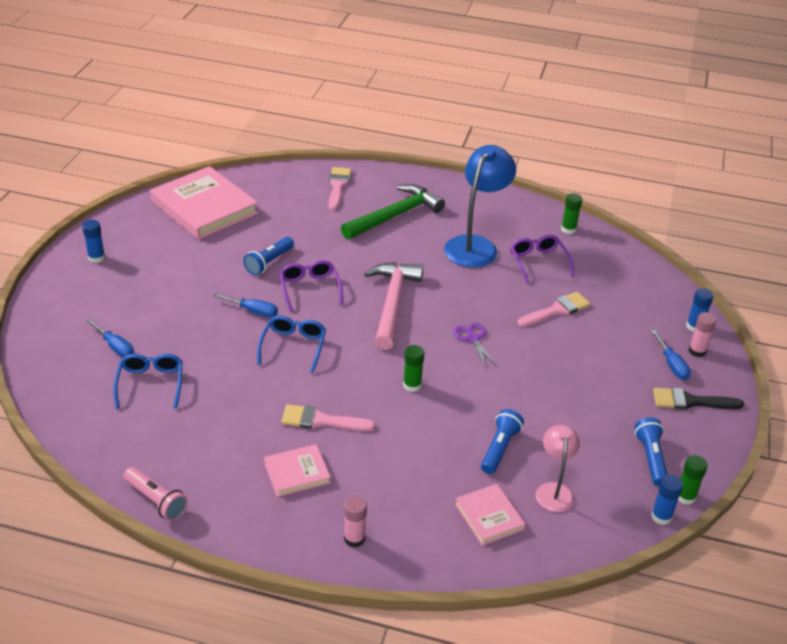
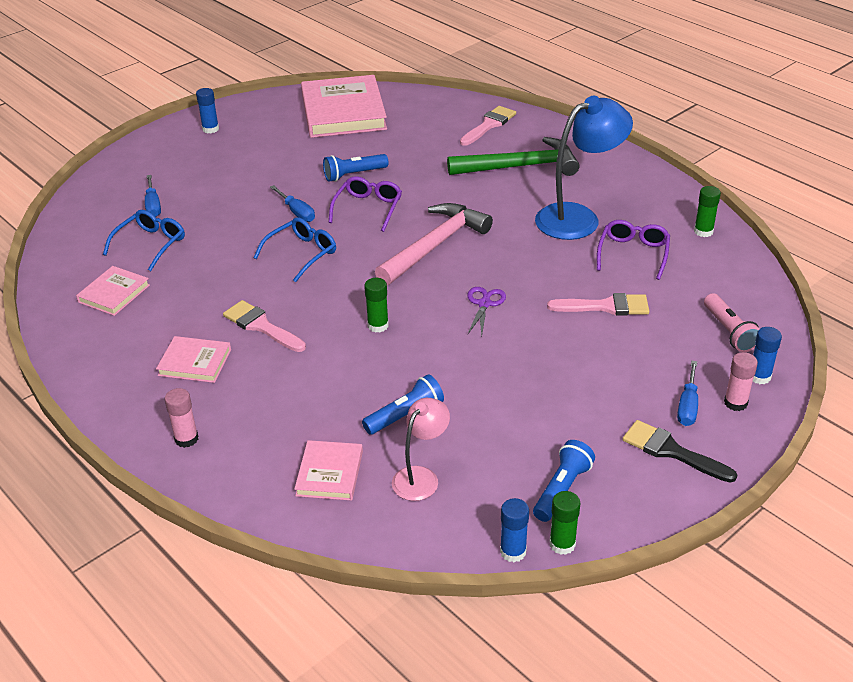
camera: 35 degrees right, 0 degrees up
pink flashlight [124,467,188,521] -> pink flashlight moved to [704,293,759,352]
none -> pink book [76,266,150,316]

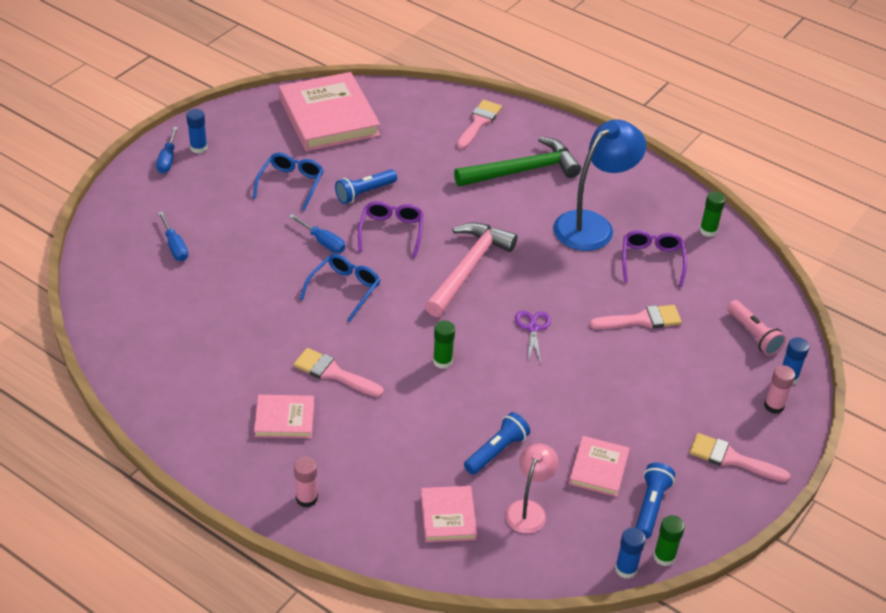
camera: 15 degrees left, 5 degrees up
pink book [76,266,150,316] -> pink book moved to [569,436,630,497]
blue glasses [103,210,185,271] -> blue glasses moved to [253,153,324,210]
black brush [622,420,737,483] -> pink brush [689,433,791,482]
blue screwdriver [677,361,698,426] -> blue screwdriver moved to [156,127,178,174]

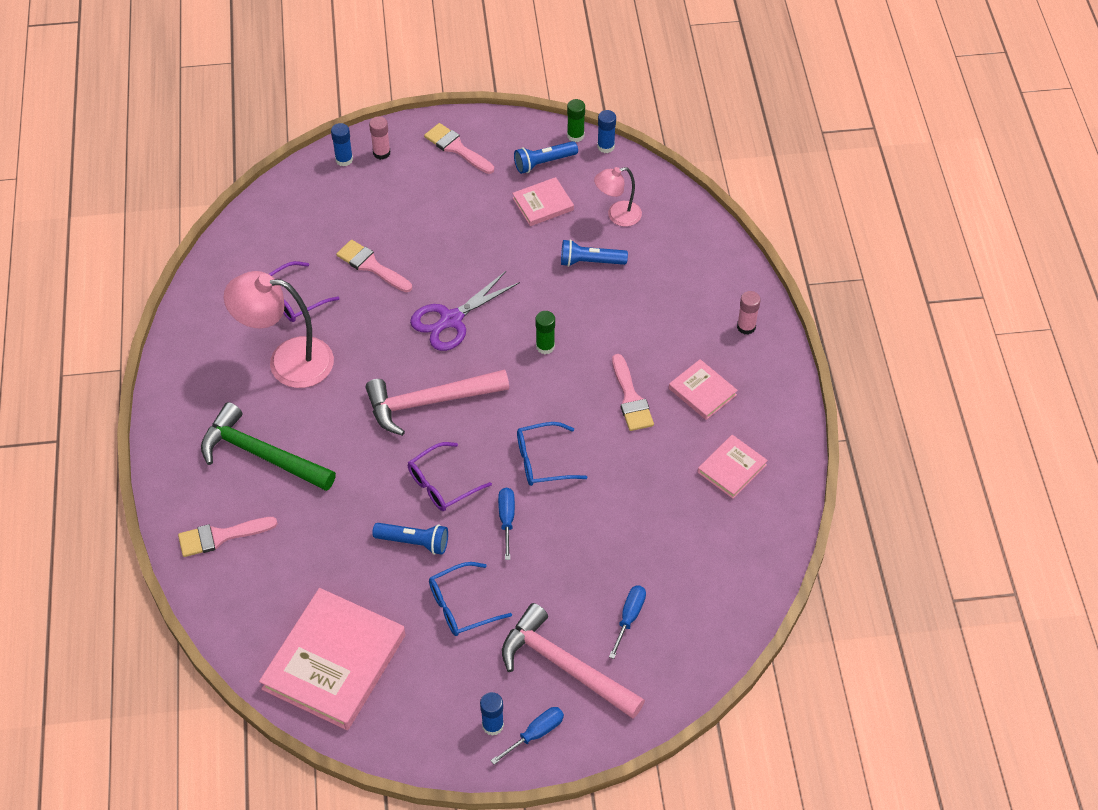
camera: 130 degrees left, 10 degrees up
pink book [421,486,477,542] -> pink book moved to [698,435,768,499]
purple scissors [515,311,551,364] -> purple scissors [410,271,520,351], size x1.71
blue lamp [553,119,646,251] -> pink lamp [224,271,334,388]
pink brush [689,433,791,482] -> pink brush turned 150 degrees clockwise [424,123,494,174]
green glue stick [700,192,726,237] -> none
pink flashlight [727,300,786,356] -> none
none -> pink hammer [502,603,645,719]

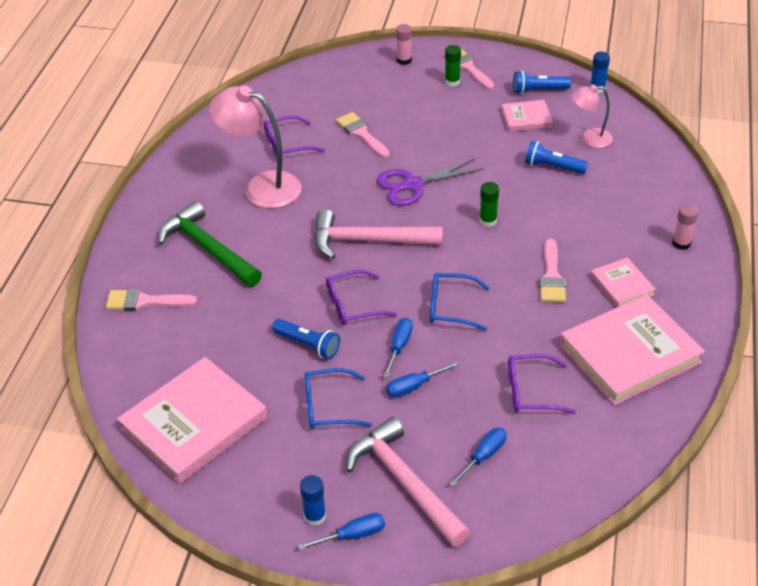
camera: 20 degrees right, 10 degrees down
blue glue stick [331,123,353,166] -> none
green glue stick [567,99,585,142] -> green glue stick moved to [445,45,461,86]
pink book [698,435,768,499] -> pink book [560,294,705,406], size x2.01
none -> blue screwdriver [386,361,460,398]
none -> purple glasses [508,354,576,414]

